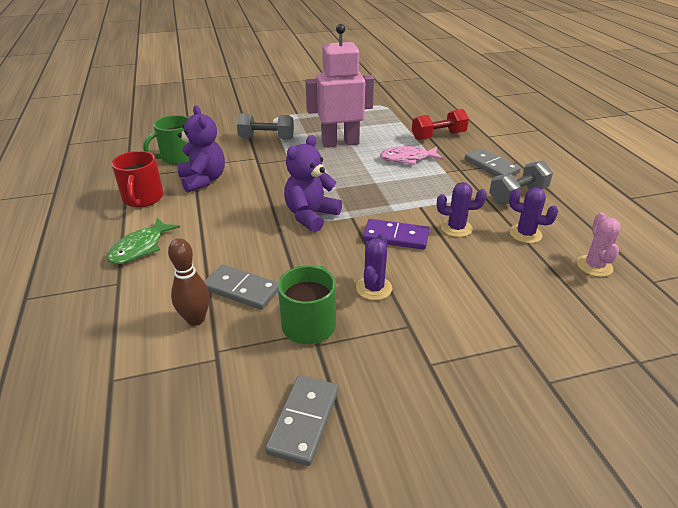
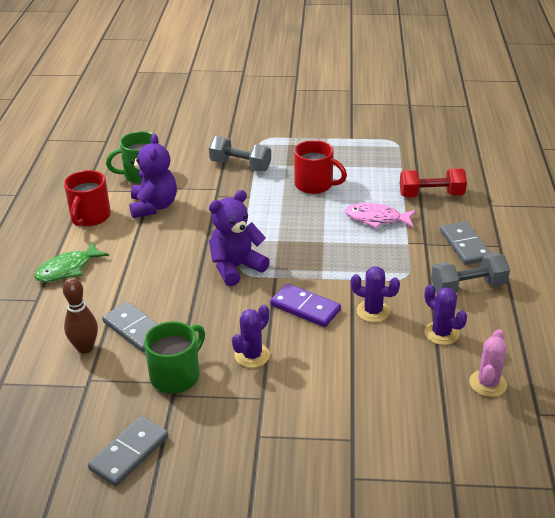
camera: 20 degrees right, 0 degrees up
pink robot [306,24,374,147] -> red mug [294,140,347,194]

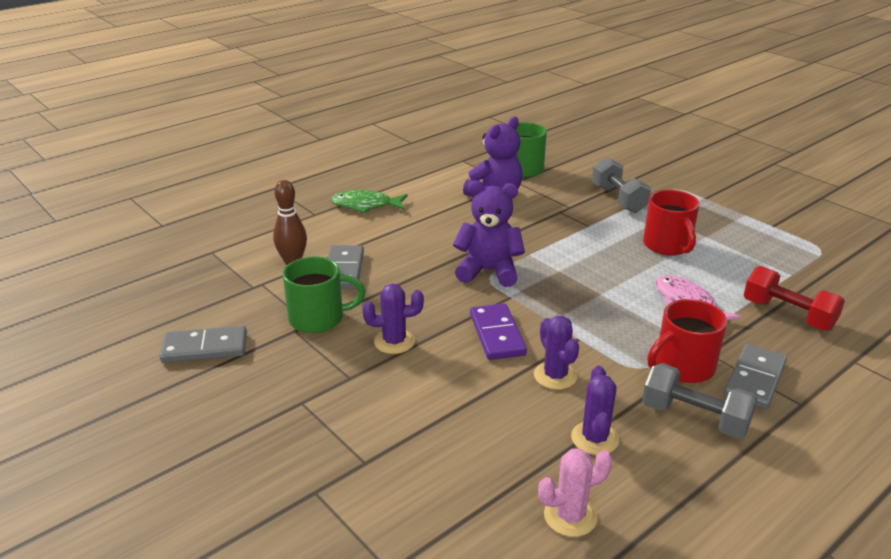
camera: 45 degrees right, 5 degrees down
red mug [64,170,111,226] -> red mug moved to [647,299,727,383]

